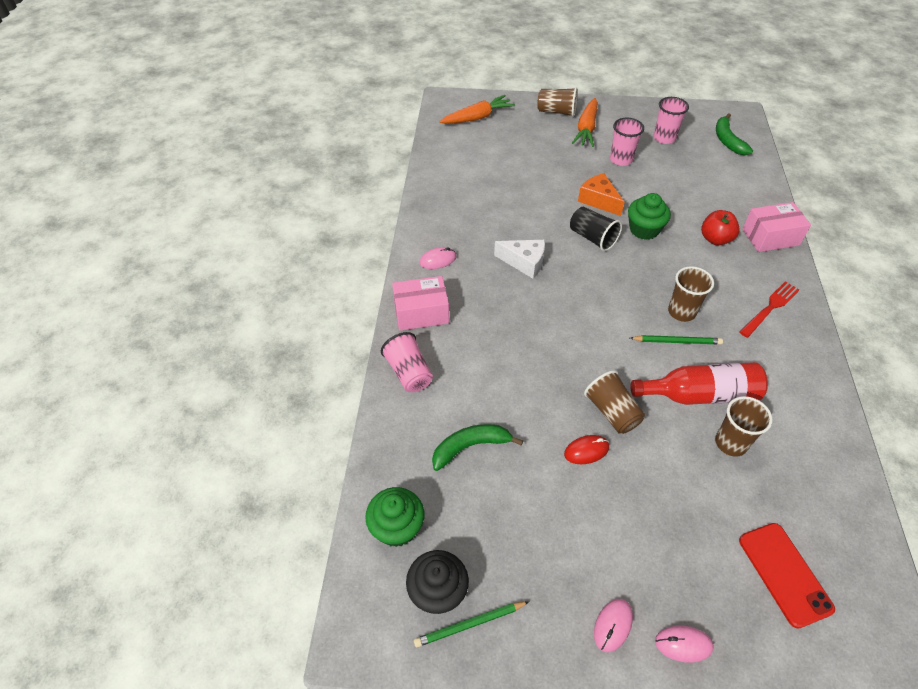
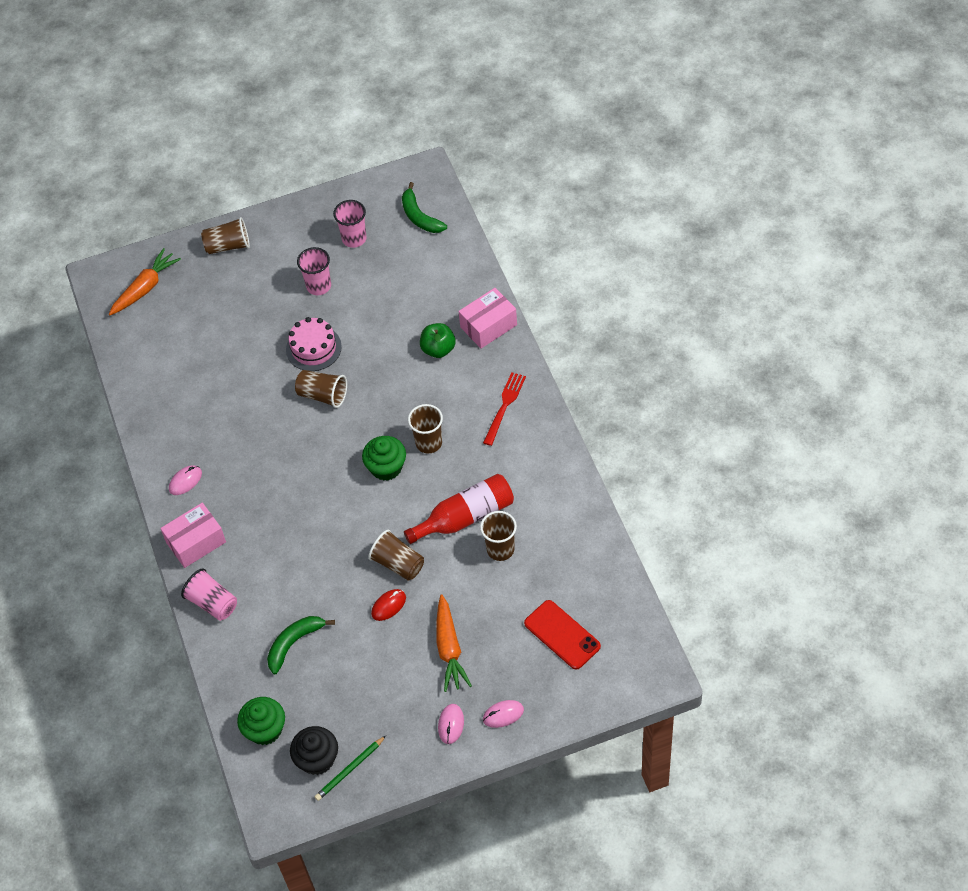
camera: 20 degrees left, 5 degrees up
white cheese [494,240,545,279] -> none
black cup [570,207,622,251] -> brown cup [295,370,347,408]
orange carrot [572,98,598,147] -> orange carrot moved to [436,595,472,692]
orange cheese [578,173,624,216] -> pink cake [286,317,342,371]
green cupcake [628,193,671,240] -> green cupcake moved to [362,436,406,481]
green pencil [630,335,723,344] -> none
red apple [701,210,740,245] -> green apple [420,323,456,358]

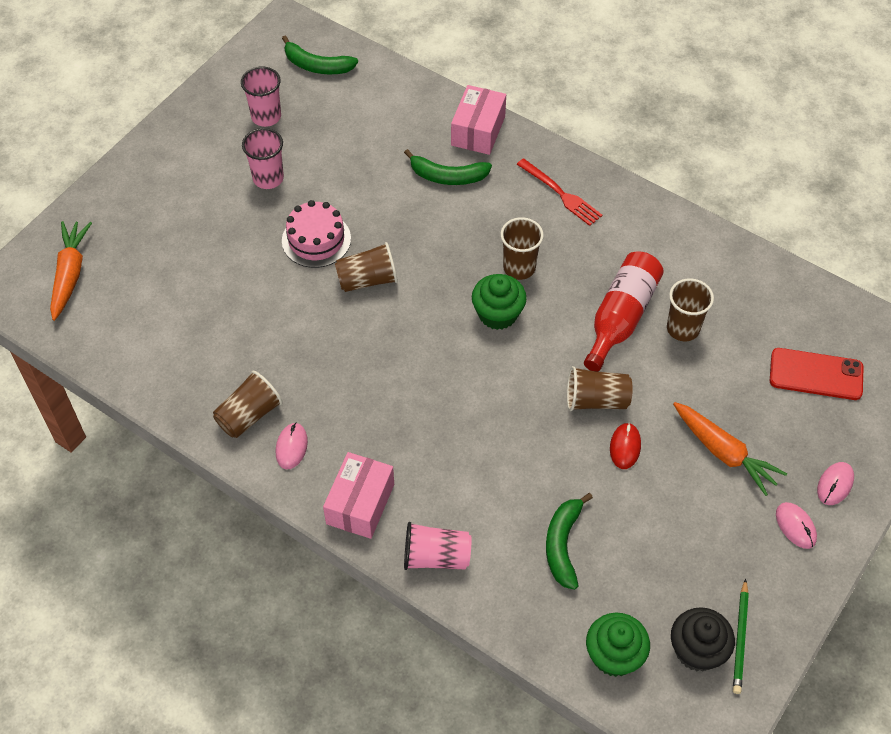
camera: 40 degrees left, 0 degrees up
brown cup [201,217,250,254] -> brown cup moved to [213,371,283,438]
green apple [420,323,456,358] -> green banana [404,149,492,185]
red fork [483,372,526,446] -> red fork turned 150 degrees clockwise [517,158,602,226]

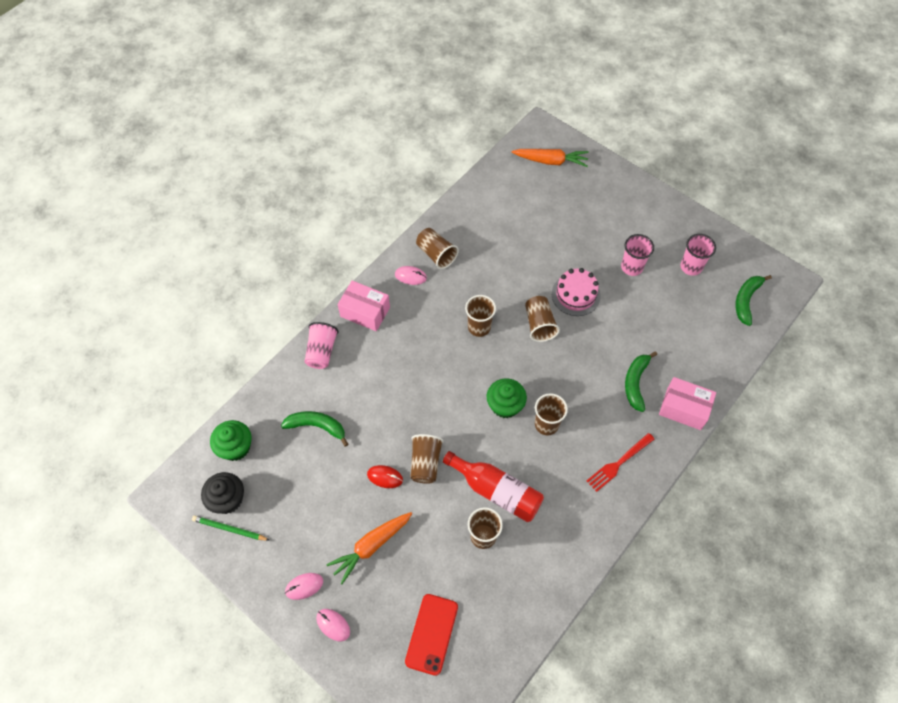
camera: 95 degrees right, 5 degrees up
none -> brown cup [465,295,496,337]

